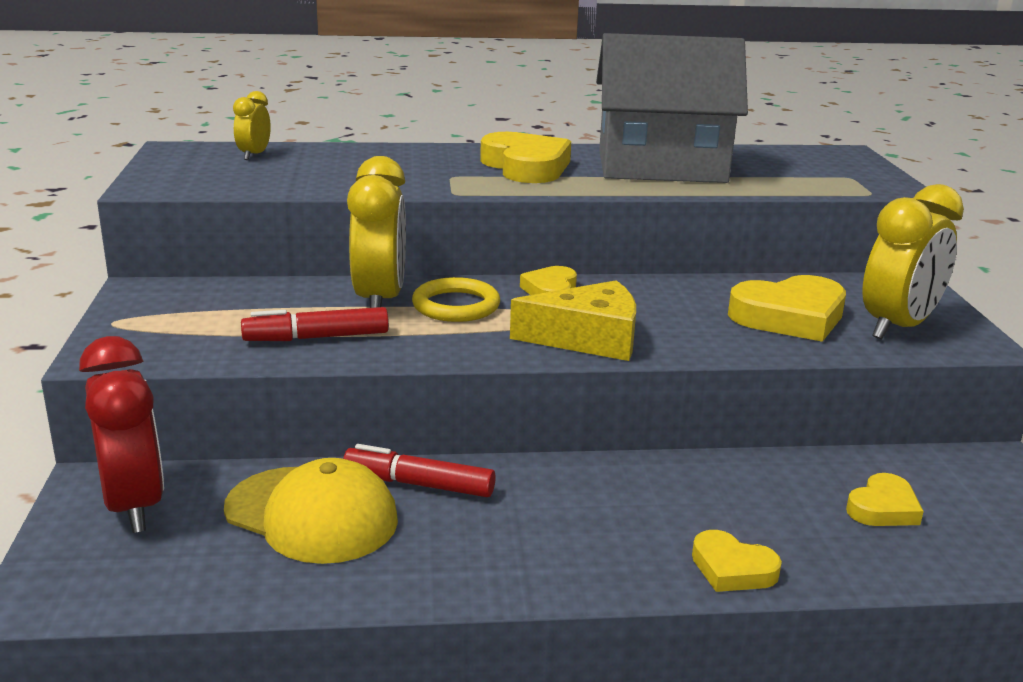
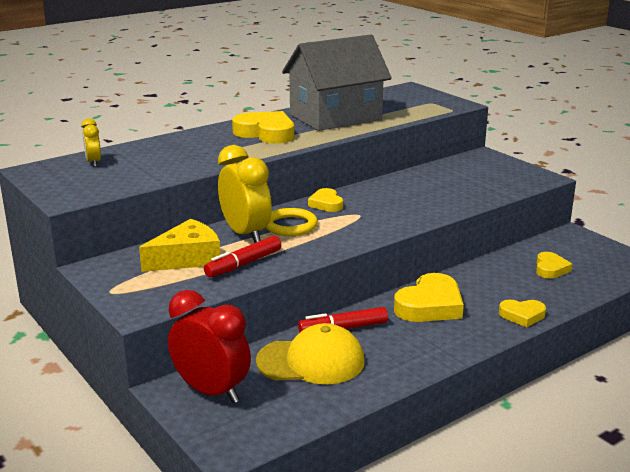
camera: 30 degrees left, 0 degrees up
yellow cheese [510,280,636,361] -> yellow cheese moved to [139,219,220,272]
yellow heart [728,275,846,342] -> yellow heart moved to [394,273,464,322]
yellow clock [862,184,964,339] -> none

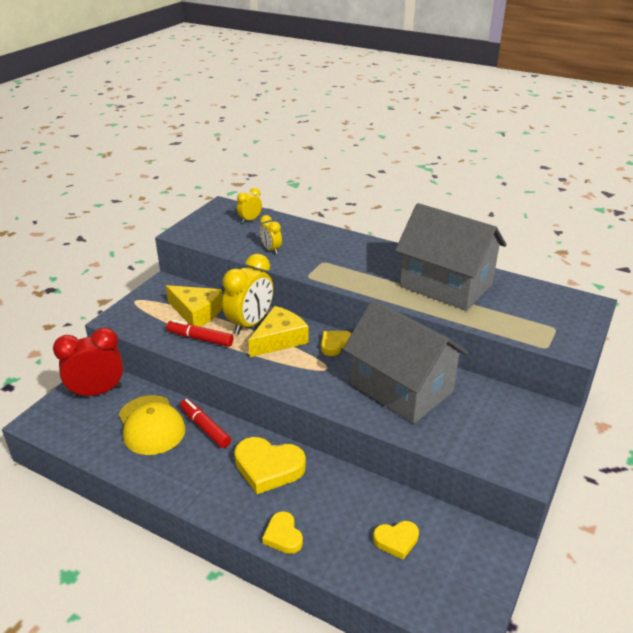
camera: 65 degrees right, 10 degrees up
red clock [168,290,251,404] -> red clock turned 120 degrees counterclockwise [53,328,123,398]
yellow heart [232,111,294,144] -> none
yellow ring [265,208,318,236] -> yellow cheese [248,306,309,357]
none -> yellow clock [260,215,282,254]
none -> grey house [343,299,468,424]

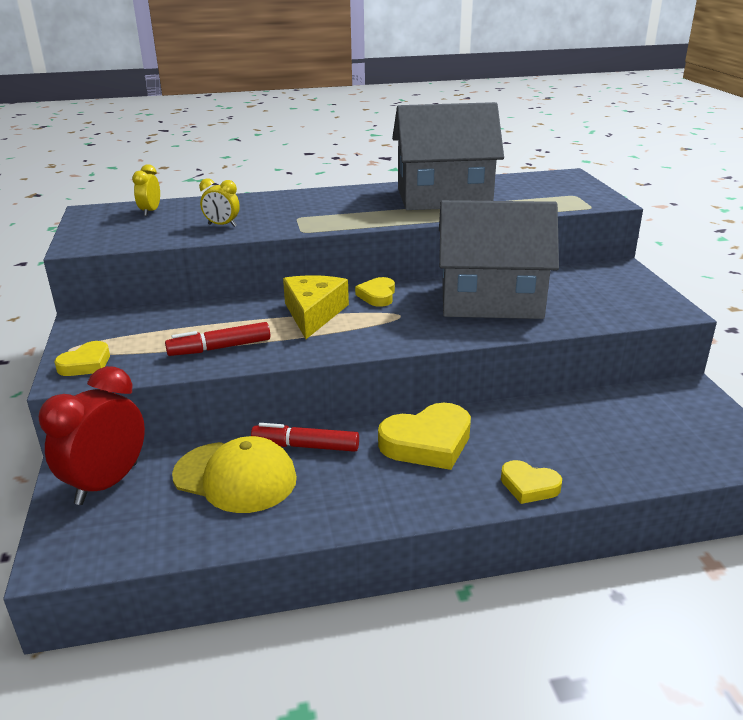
camera: 40 degrees left, 5 degrees down
yellow cheese [166,285,223,327] -> none
yellow clock [222,254,273,335] -> none
yellow heart [373,521,419,560] -> yellow heart moved to [55,341,110,376]

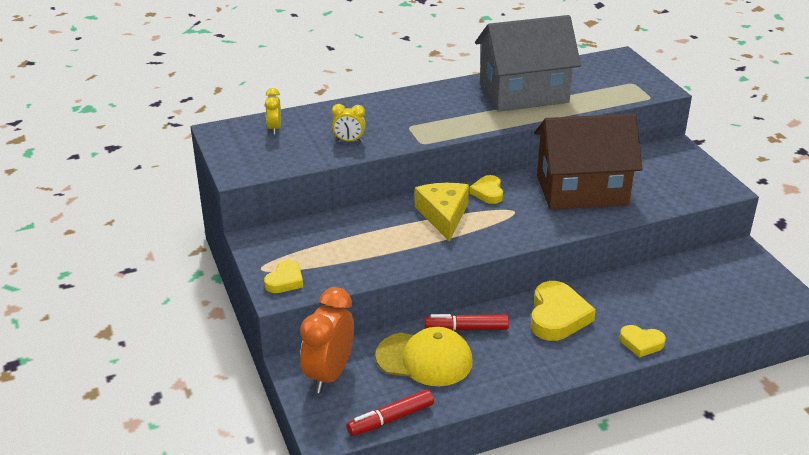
camera: 10 degrees left, 5 degrees up
red clock [39,366,145,505] -> orange clock [300,287,354,393]
red marker [165,322,270,356] -> red marker moved to [347,389,434,436]
yellow heart [378,403,471,470] -> yellow heart turned 45 degrees counterclockwise [531,281,596,341]
grey house [439,200,559,319] -> brown house [534,114,642,210]

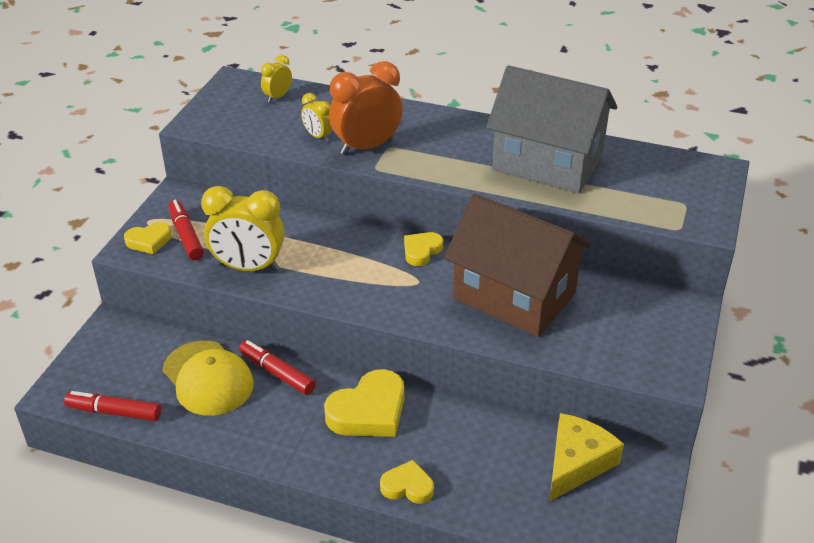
camera: 40 degrees right, 5 degrees up
orange clock [300,287,354,393] -> orange clock moved to [329,61,403,155]
yellow cheese [415,183,469,241] -> yellow cheese moved to [550,413,624,501]
yellow heart [620,325,666,357] -> yellow heart turned 135 degrees clockwise [380,460,434,504]
none -> red marker [168,200,204,260]
none -> yellow clock [201,186,285,272]

